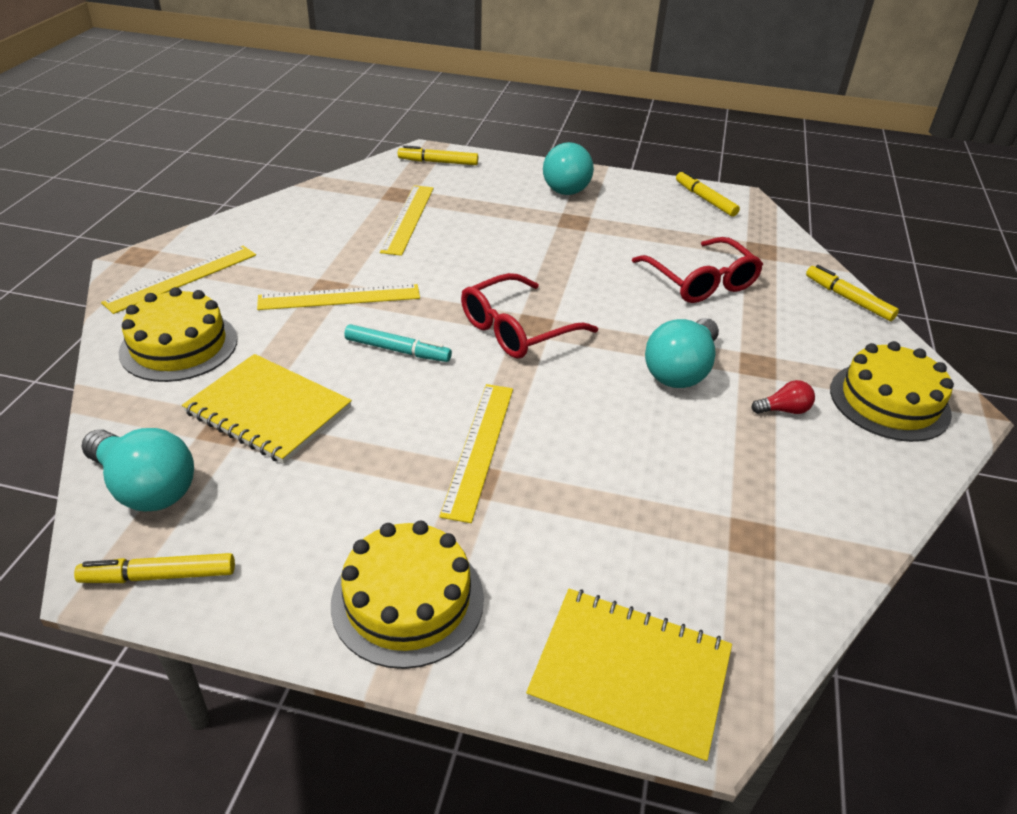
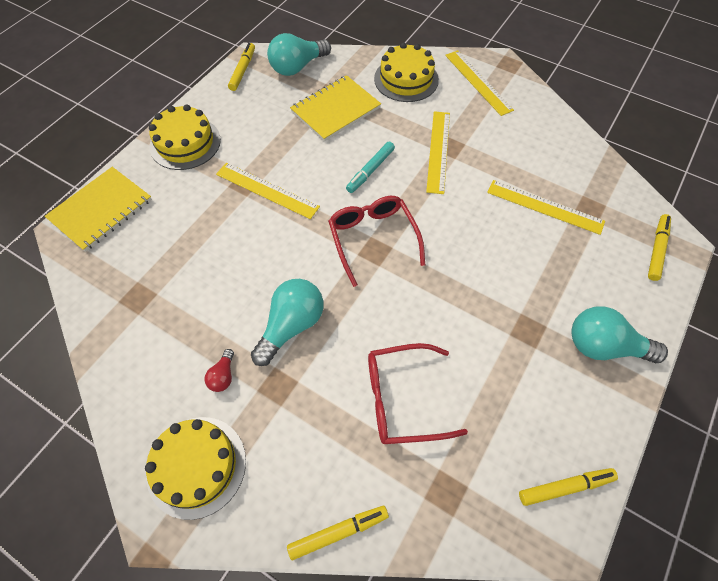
camera: 110 degrees right, 20 degrees up
turquoise light bulb [645,318,719,388] -> turquoise light bulb turned 75 degrees clockwise [251,279,324,366]

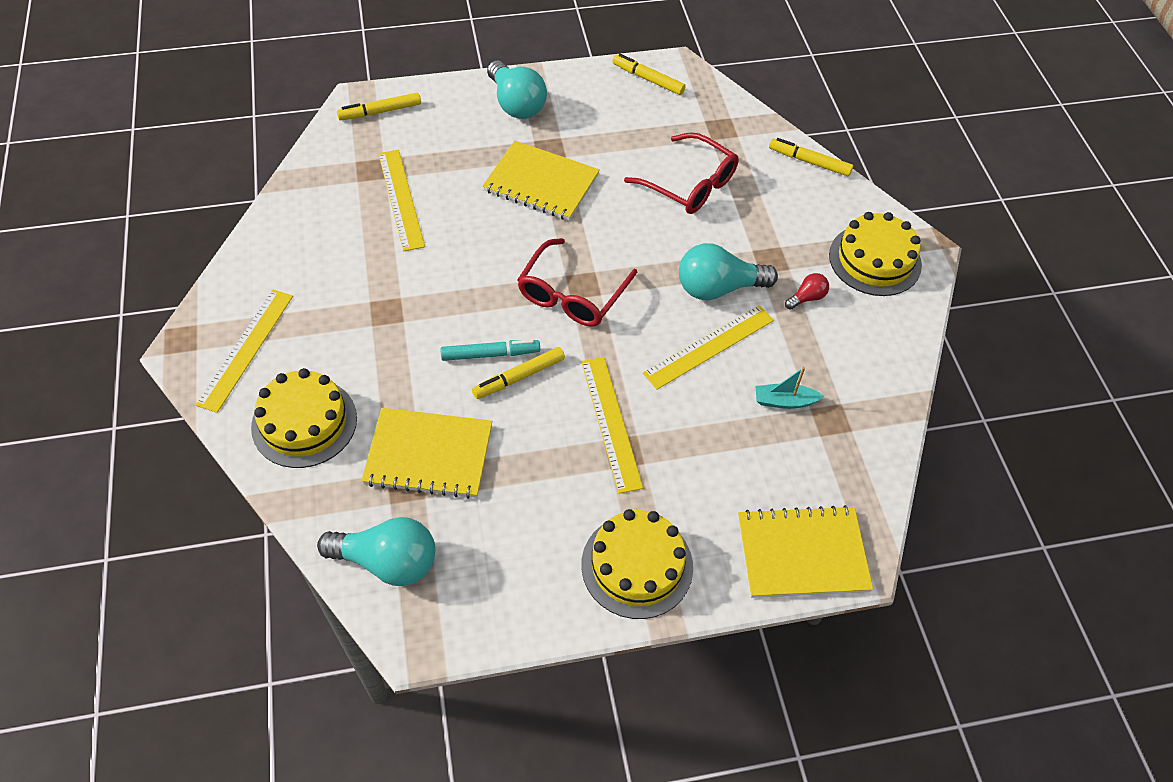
camera: 135 degrees left, 5 degrees down
yellow marker [228,43,255,91] -> yellow marker moved to [472,347,565,399]
yellow ruler [426,111,450,194] -> yellow ruler moved to [643,305,774,389]
none -> yellow notebook [482,141,600,221]
none -> turquoise boat [755,367,824,409]

